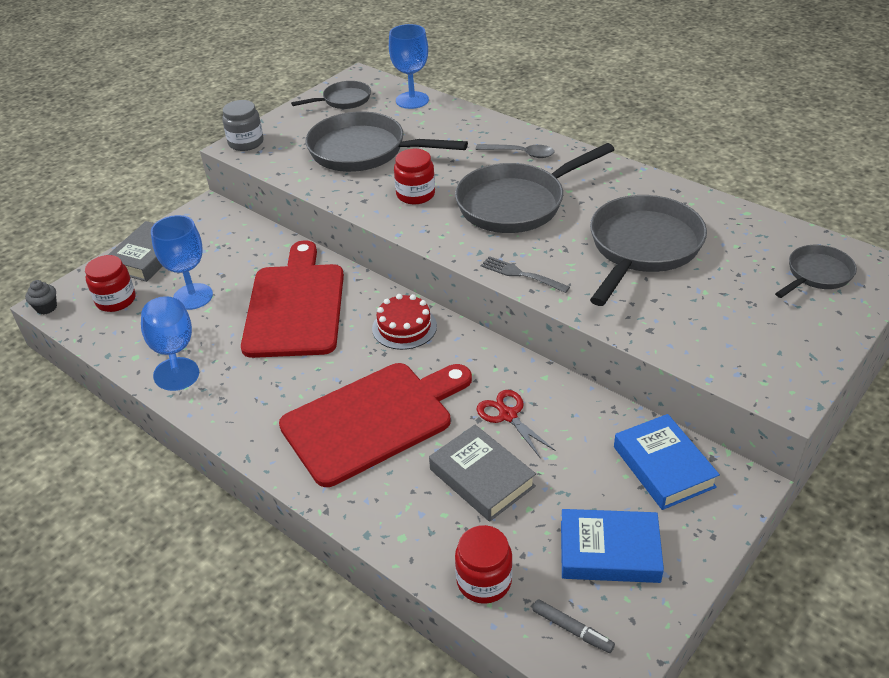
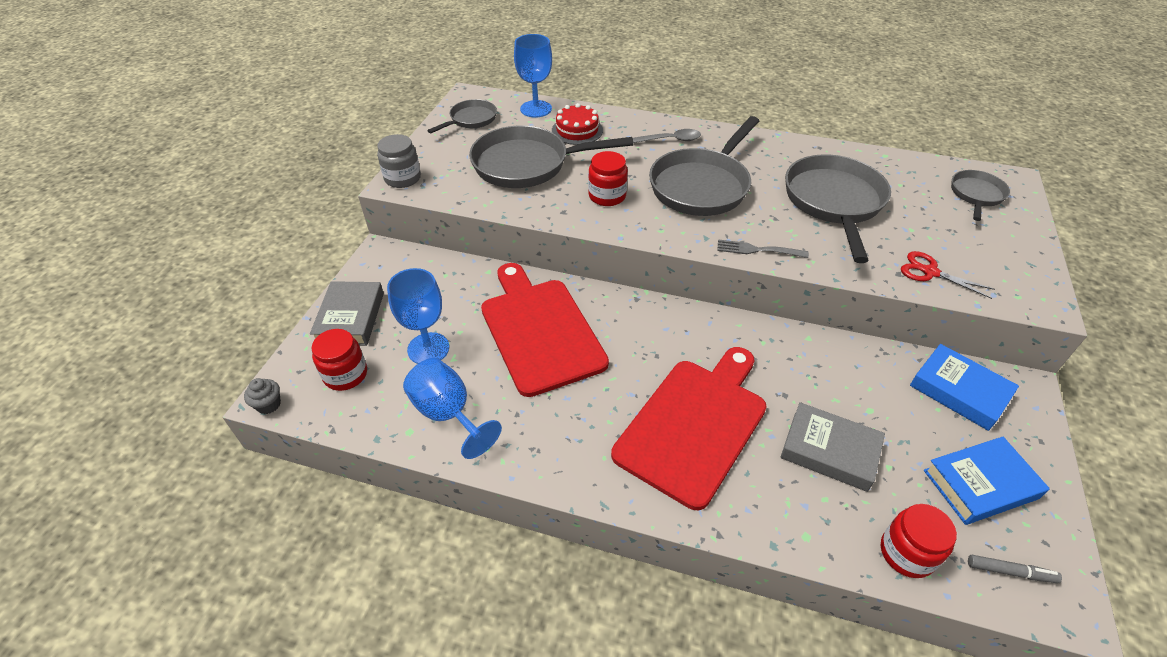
camera: 25 degrees left, 5 degrees up
red cake [372,294,437,350] -> red cake moved to [552,103,603,145]
red scissors [477,390,556,459] -> red scissors moved to [901,251,995,299]

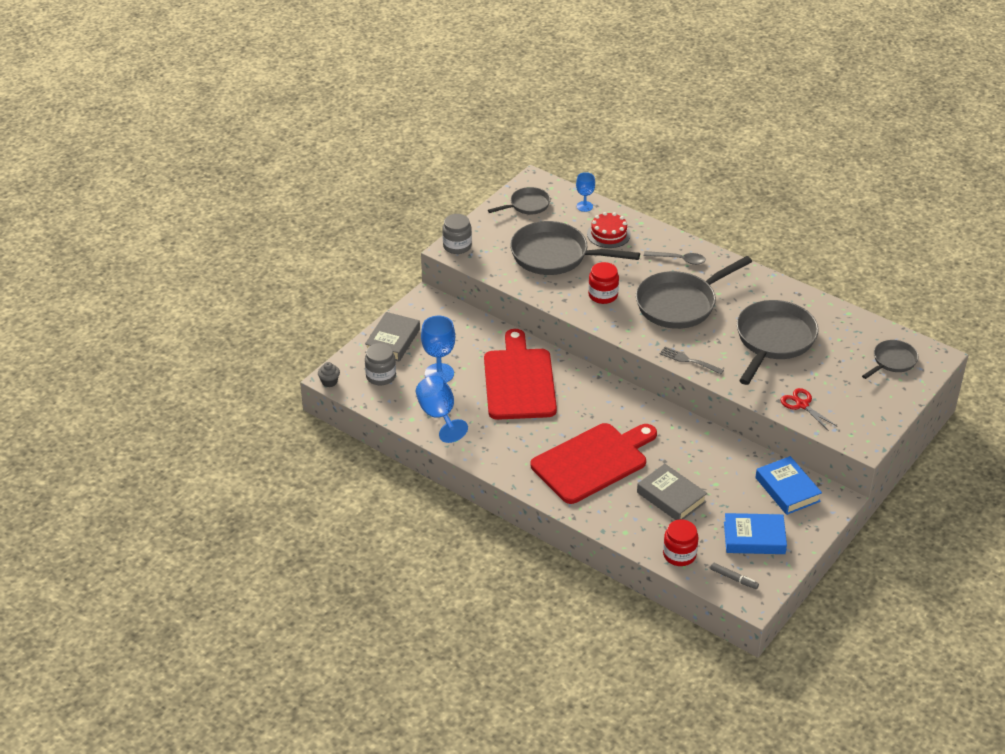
camera: 20 degrees right, 5 degrees down
red jar [312,329,367,391] -> grey jar [365,343,396,385]
blue goblet [514,34,552,118] -> blue goblet [576,172,595,212], size x0.61

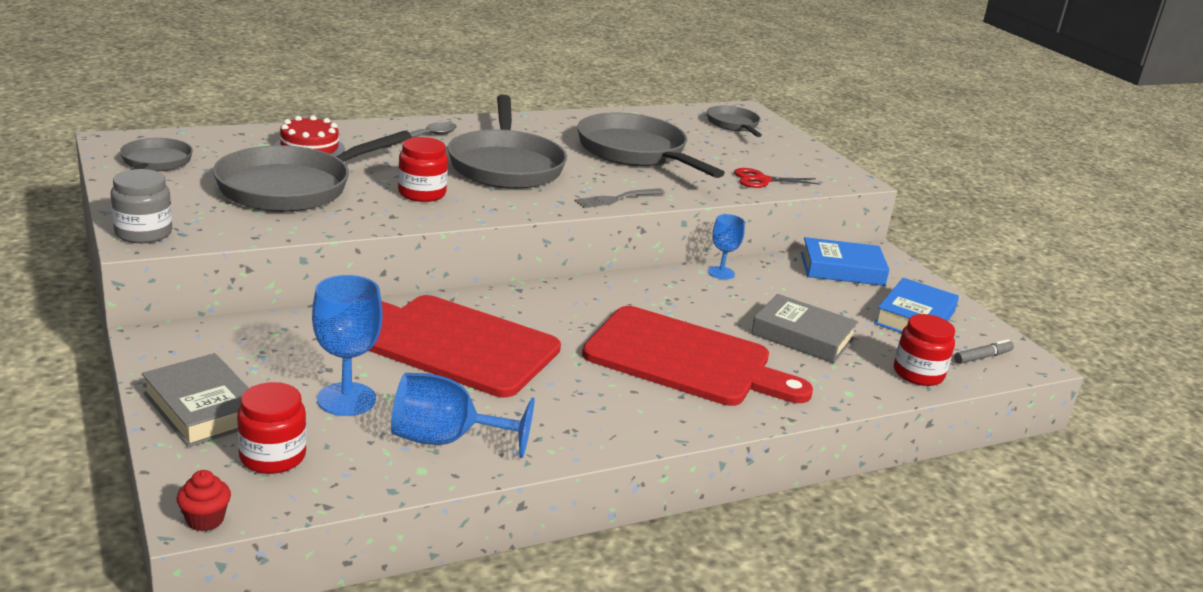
camera: 65 degrees left, 15 degrees down
grey cupcake [318,362,340,387] -> red cupcake [177,470,231,531]
grey jar [365,343,396,385] -> red jar [237,382,306,474]
red cutting board [531,423,657,504] -> red cutting board turned 120 degrees clockwise [582,306,813,406]
blue goblet [576,172,595,212] -> blue goblet moved to [708,214,745,279]
grey book [637,464,707,520] -> grey book turned 45 degrees clockwise [751,294,858,363]

